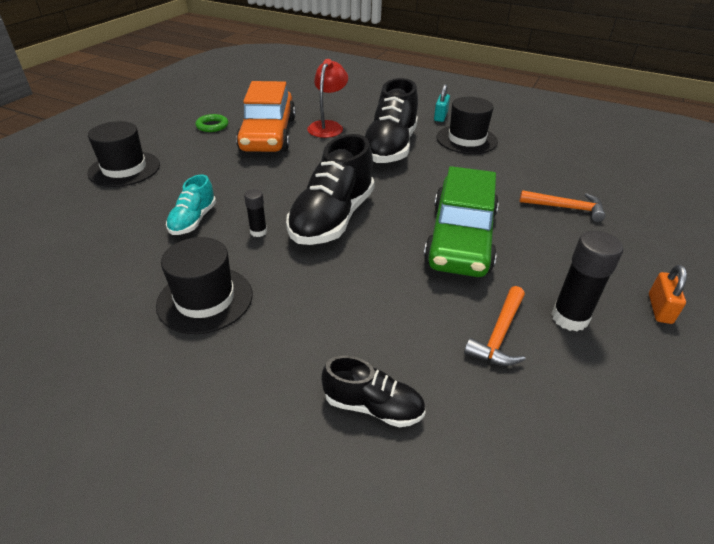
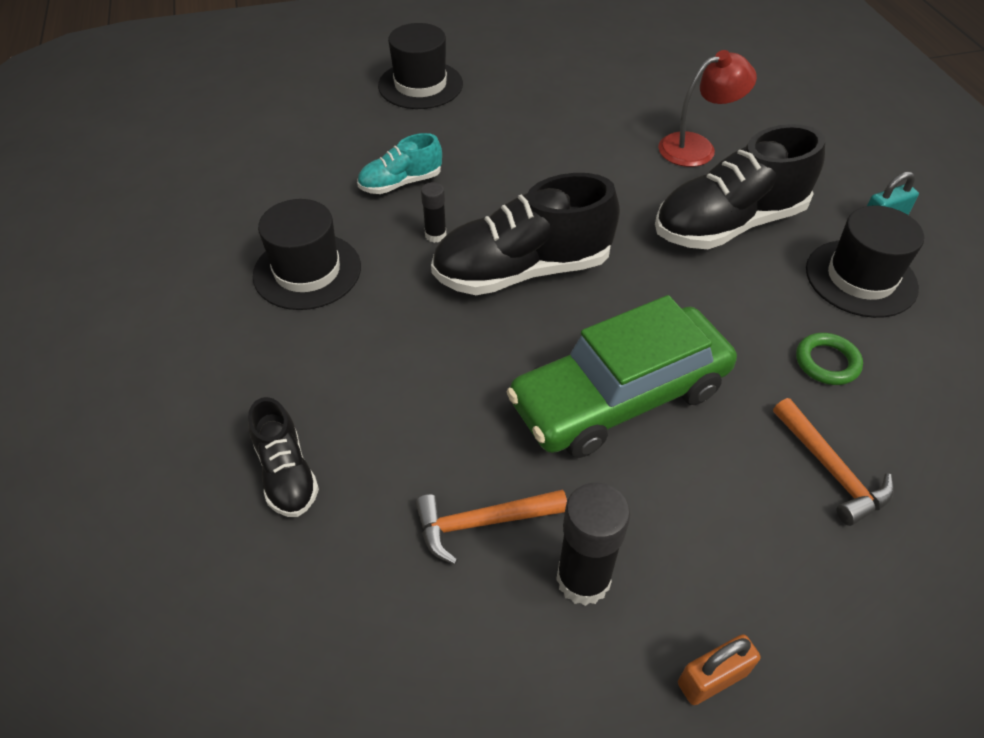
camera: 50 degrees right, 10 degrees up
green ring [195,114,228,132] -> green ring moved to [796,333,863,385]
orange car [236,81,296,152] -> none

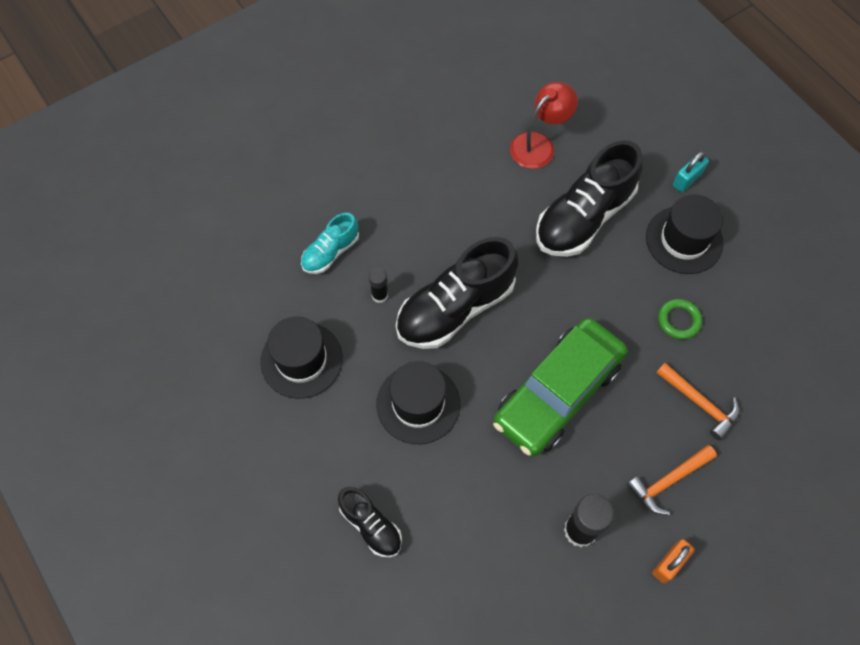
camera: 20 degrees left, 15 degrees up
black hat [378,23,463,109] -> black hat moved to [377,361,460,444]
orange hammer [415,489,567,565] -> orange hammer moved to [627,445,717,515]

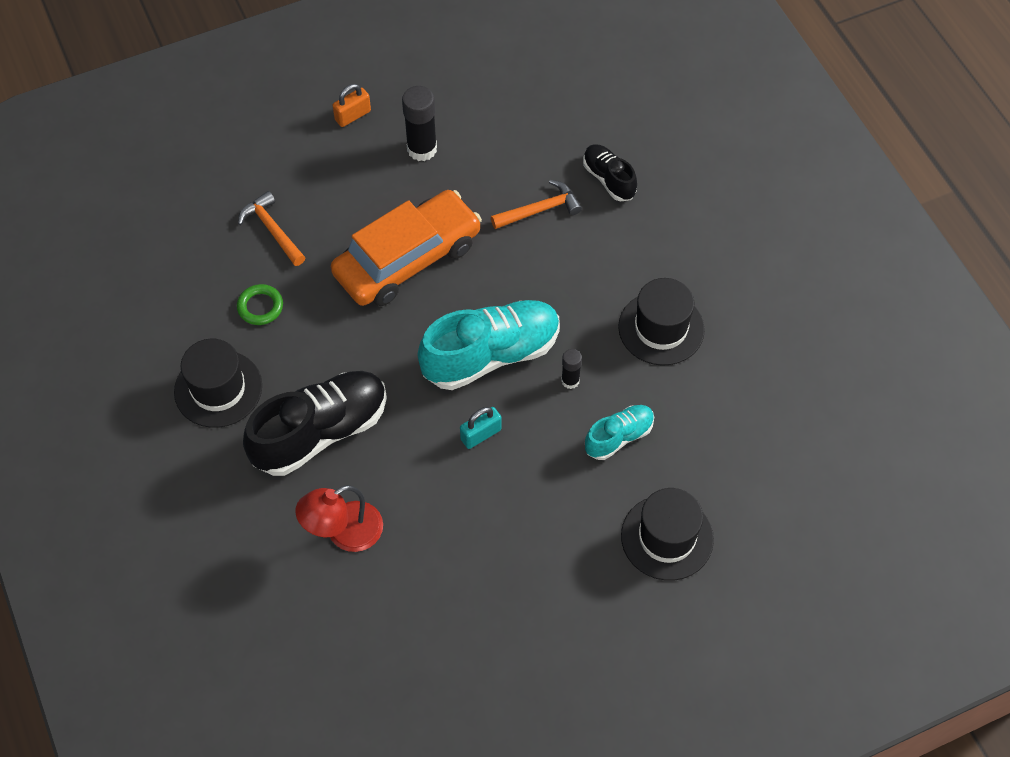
camera: 170 degrees left, 5 degrees down
black hat [377,361,460,444] -> black hat moved to [621,488,714,581]
black shoe [396,237,518,349] -> turquoise shoe [418,300,560,390]
green car [493,318,627,457] -> orange car [331,190,482,306]
orange hammer [627,445,717,515] -> orange hammer moved to [491,180,582,229]
turquoise padlock [673,152,709,192] -> turquoise padlock moved to [460,407,502,449]

